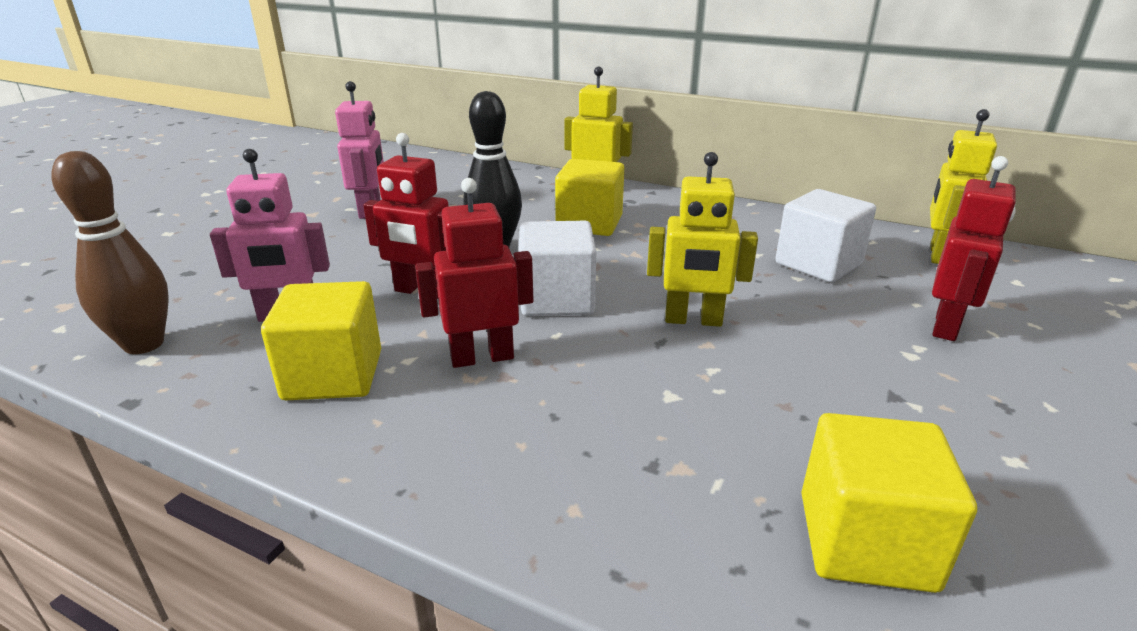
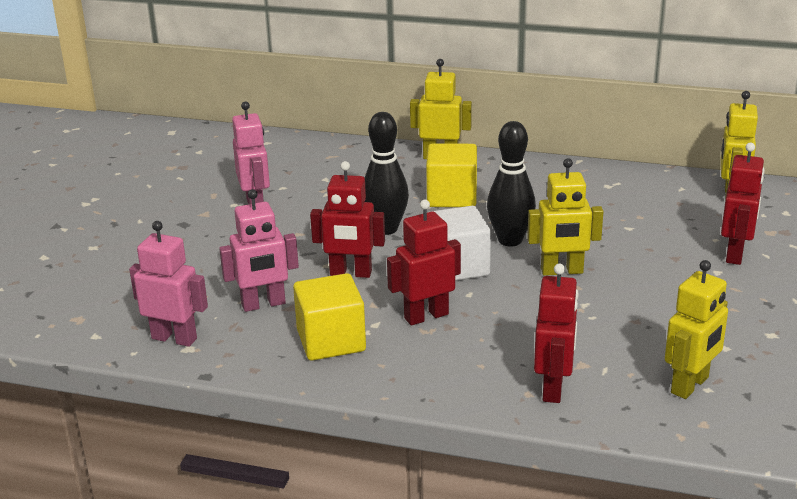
camera: 10 degrees left, 0 degrees up
brown bowling pin [51,151,169,354] -> pink robot [129,221,208,347]
white cube [775,189,876,282] -> none
yellow cube [801,413,977,593] -> yellow robot [665,260,728,399]
none -> black bowling pin [487,121,536,247]
none -> red robot [534,264,579,403]

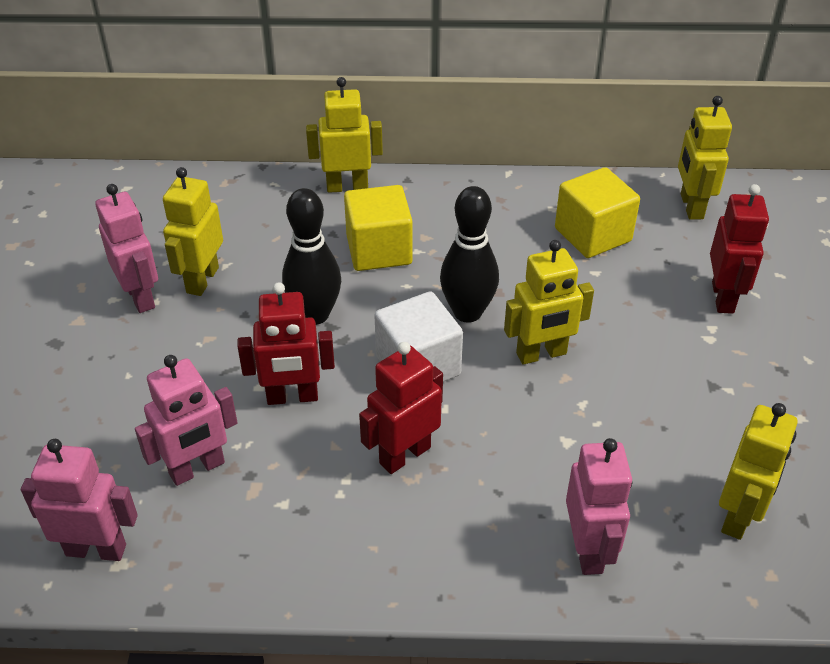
camera: 15 degrees left, 15 degrees up
yellow cube [293,273,366,361] -> yellow cube moved to [555,167,640,258]
red robot [534,264,579,403] -> pink robot [566,438,632,575]
none -> yellow robot [163,167,223,296]

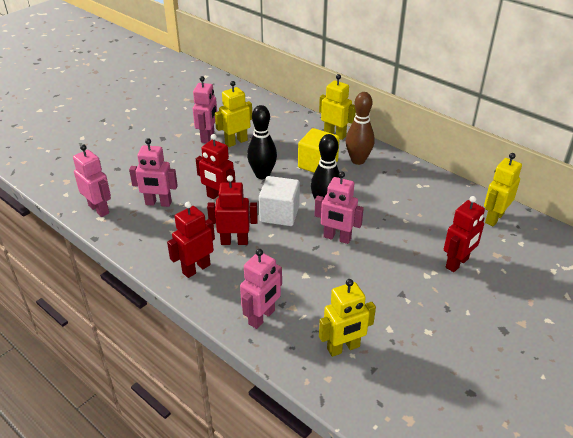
camera: 40 degrees right, 5 degrees down
yellow robot [504,240,594,365] -> pink robot [314,171,364,244]
yellow cube [555,167,640,258] -> none
none -> red robot [167,202,215,278]
none -> brown bowling pin [346,92,375,165]

